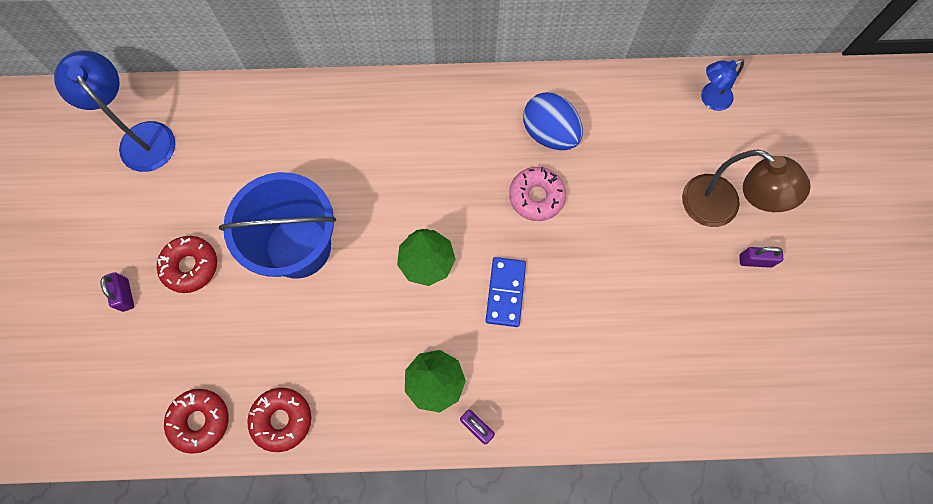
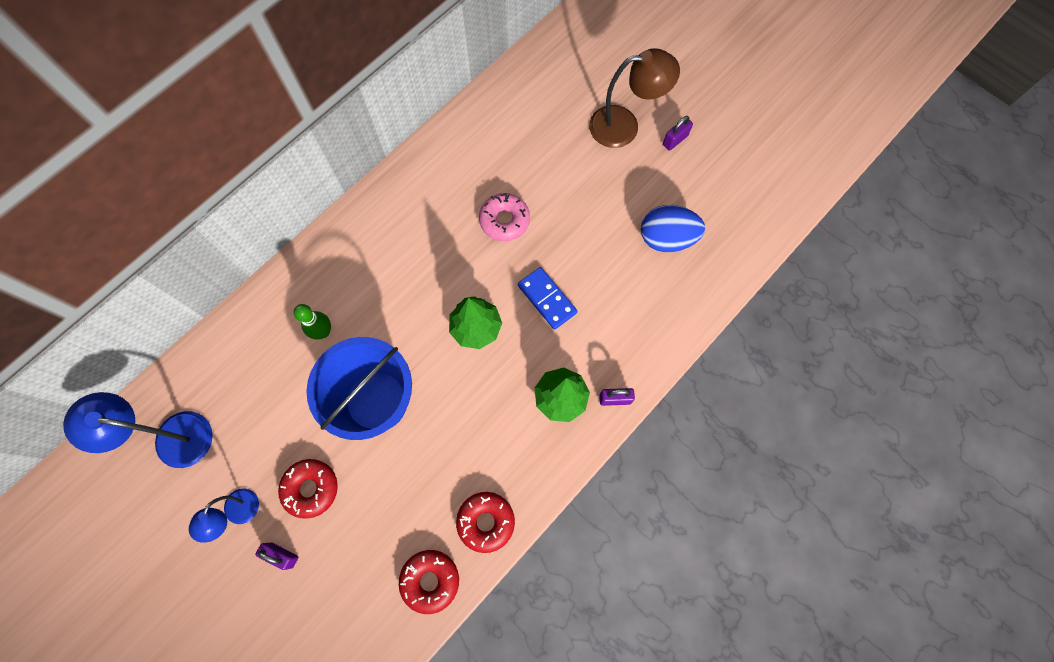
camera: 45 degrees left, 0 degrees up
blue egg [523,92,583,150] -> blue egg moved to [641,205,705,252]
blue lamp [701,59,744,111] -> blue lamp moved to [189,488,259,543]
none -> green bowling pin [294,304,331,340]

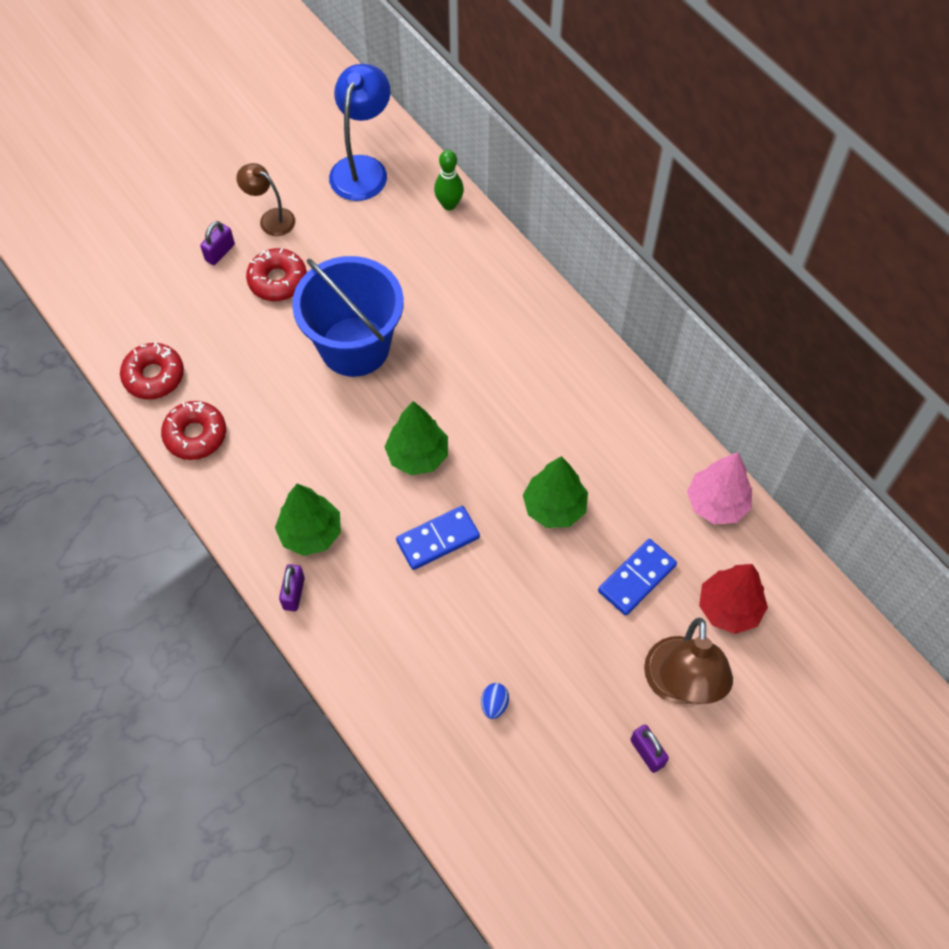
camera: 100 degrees right, 10 degrees down
blue lamp [189,488,259,543] -> brown lamp [236,163,295,236]
green bowling pin [294,304,331,340] -> green bowling pin moved to [434,150,464,210]
pink donut [479,193,530,241] -> green tree [523,456,588,528]
blue egg [641,205,705,252] -> blue egg [481,683,509,719], size x0.44
none -> blue domino [598,539,677,616]
none -> pink tree [687,452,752,524]
none -> red tree [699,564,768,634]

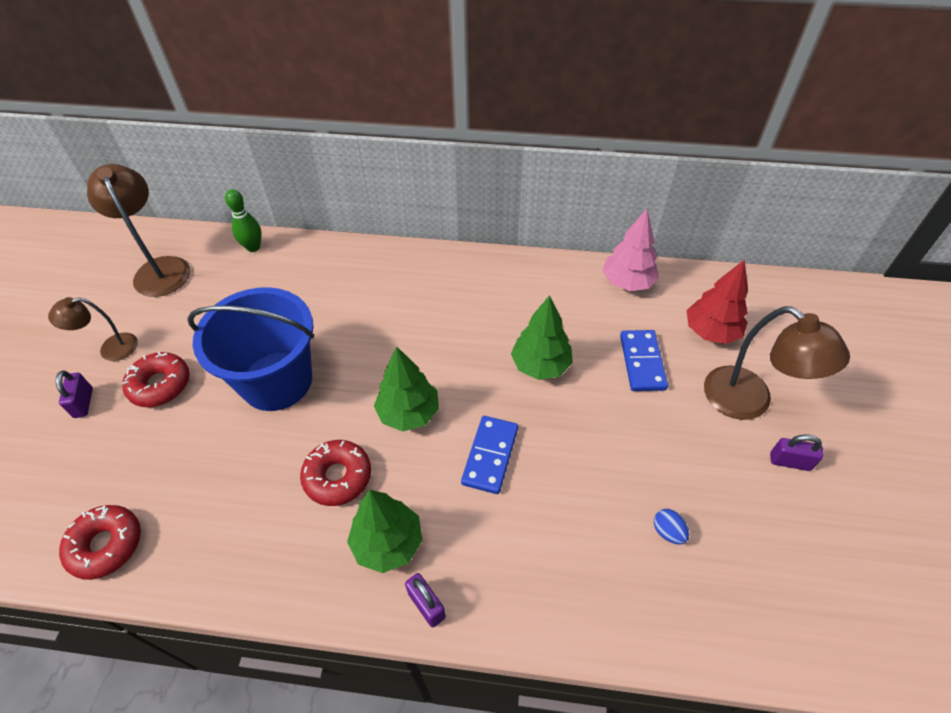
camera: 45 degrees left, 10 degrees down
red donut [161,401,226,460] -> red donut moved to [300,440,371,506]
blue lamp [329,64,391,201] -> brown lamp [87,164,190,297]

